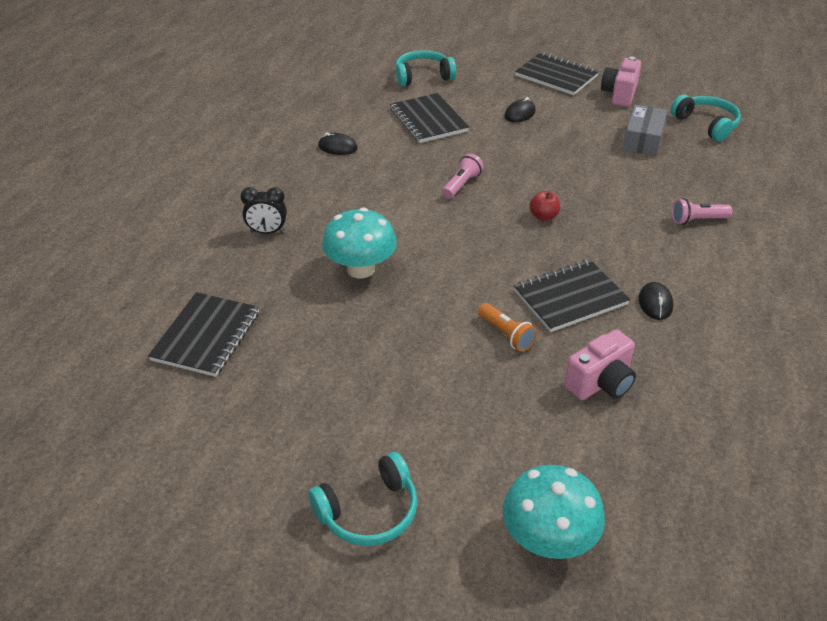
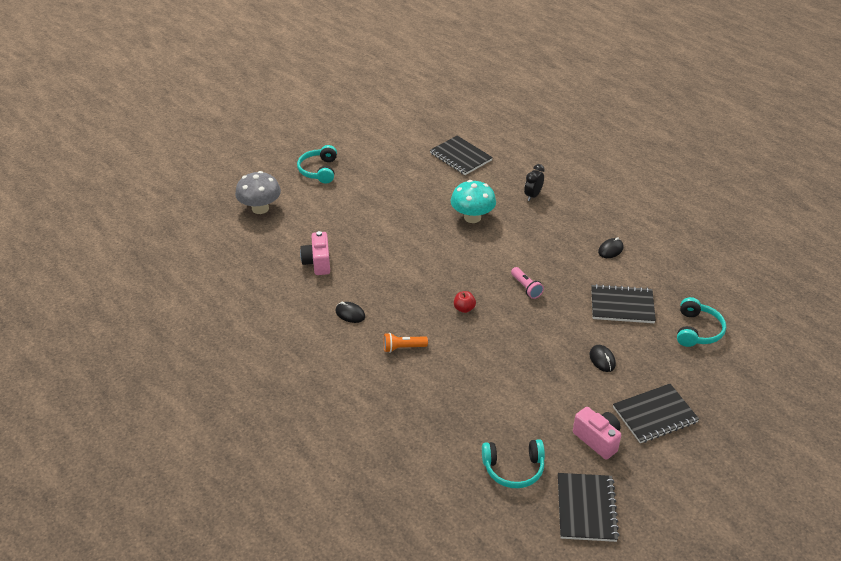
camera: 120 degrees right, 0 degrees up
orange flashlight [478,303,538,352] -> orange flashlight moved to [384,333,428,353]
turquoise mushroom [503,465,605,559] -> grey mushroom [235,171,281,214]
black notebook [514,259,630,332] -> black notebook moved to [558,473,619,542]
grey box [623,105,667,156] -> none
pink flashlight [672,198,733,225] -> none

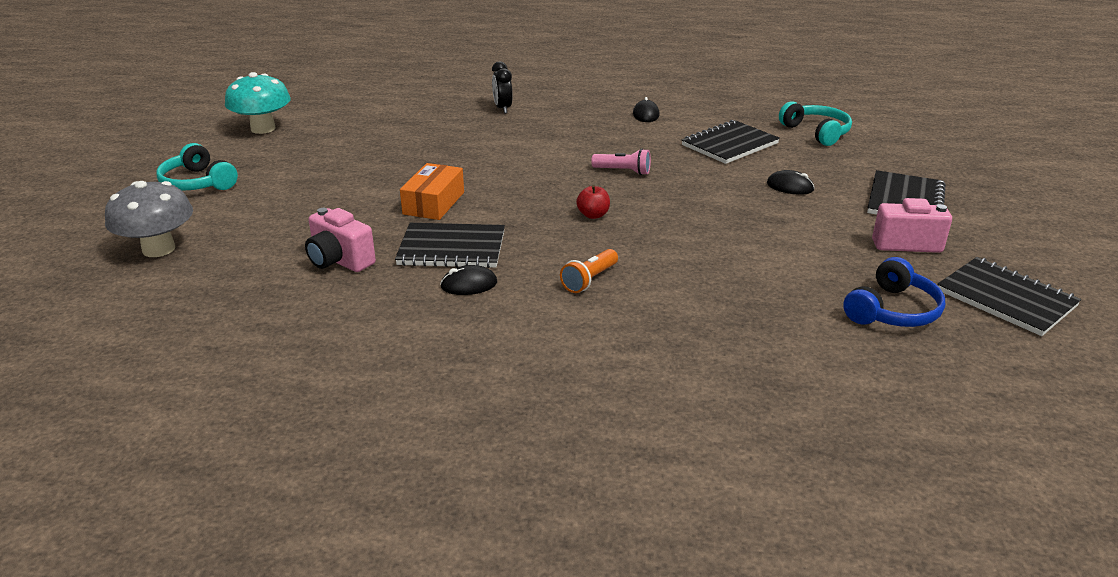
camera: 45 degrees left, 10 degrees down
black notebook [430,136,493,175] -> black notebook moved to [395,223,505,268]
turquoise mushroom [451,180,496,223] -> turquoise mushroom moved to [225,72,291,134]
turquoise headphones [482,439,545,488] -> blue headphones [843,257,945,327]
none -> orange box [400,163,464,220]

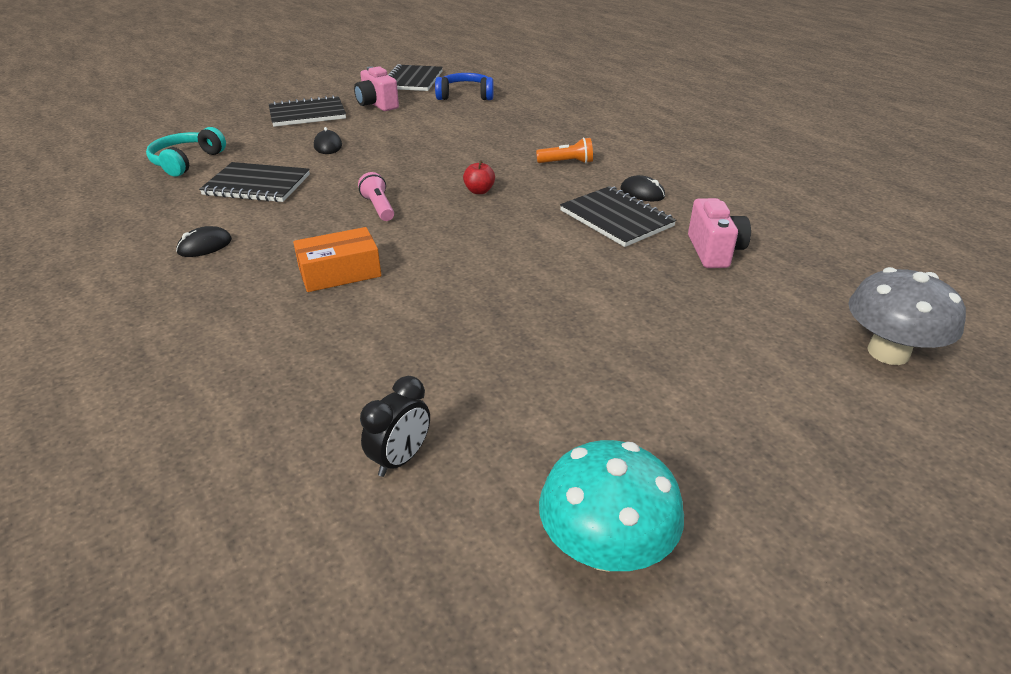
camera: 130 degrees left, 5 degrees up
turquoise headphones [156,143,238,191] -> none
orange box [400,163,464,220] -> orange box moved to [293,227,381,292]
black clock [492,61,513,114] -> black clock moved to [360,376,430,477]

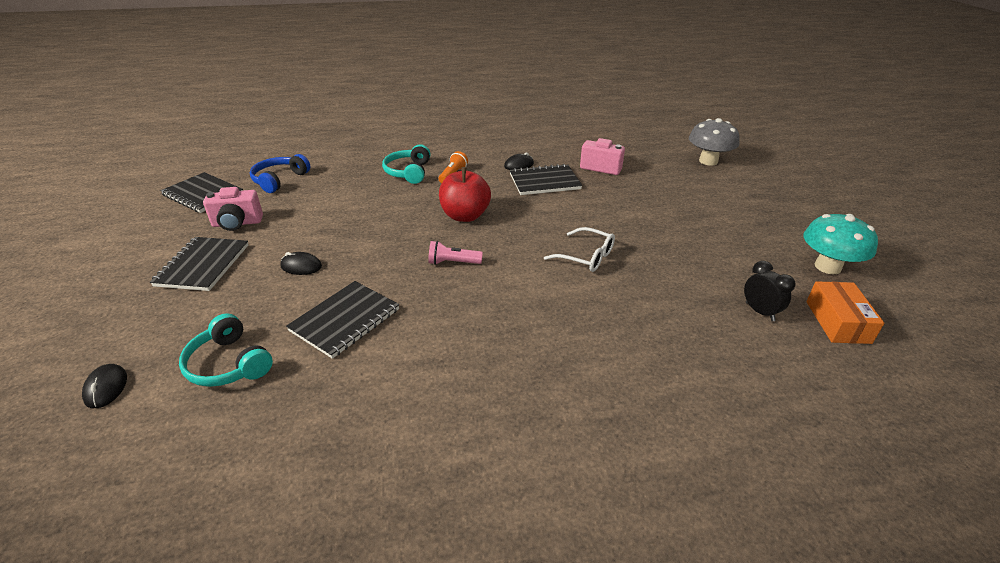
camera: 65 degrees left, 0 degrees up
black mouse [176,226,232,257] -> black mouse moved to [82,364,127,408]
orange box [293,227,381,292] -> orange box moved to [806,281,884,344]
red apple [463,160,495,194] -> red apple [439,167,491,222], size x2.06
none -> turquoise headphones [382,144,430,184]
none -> white glasses [544,227,615,272]

